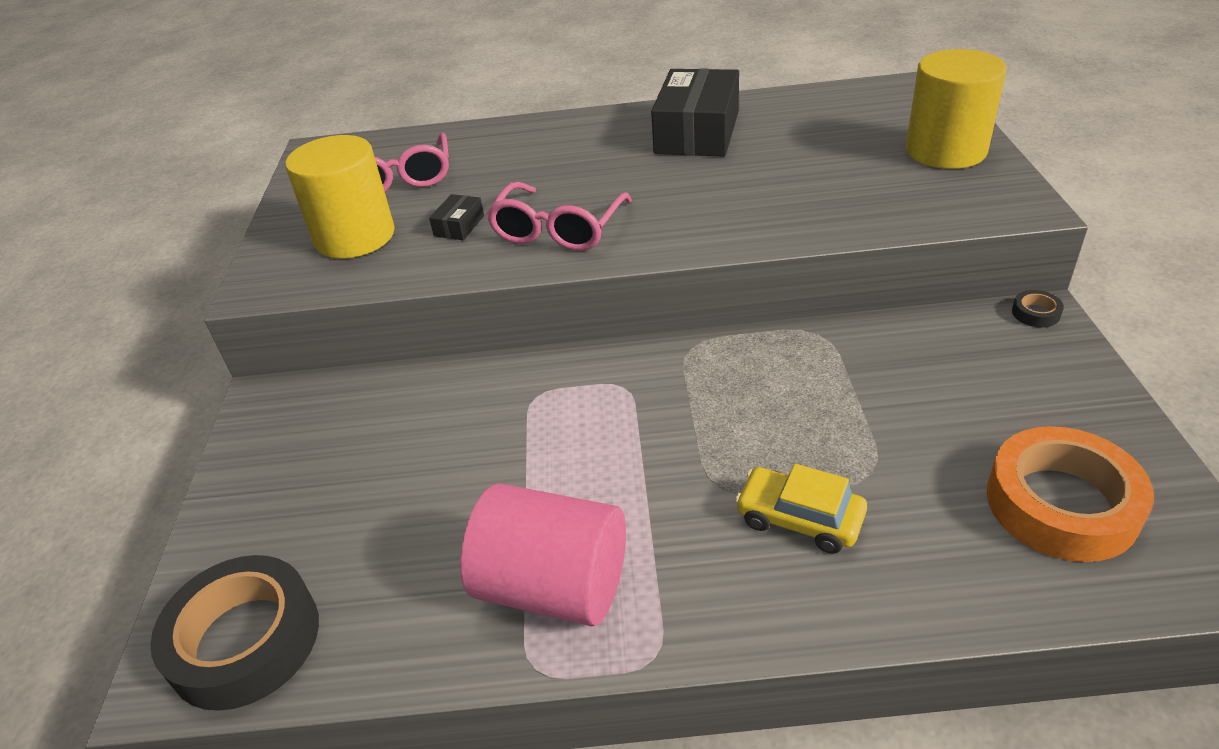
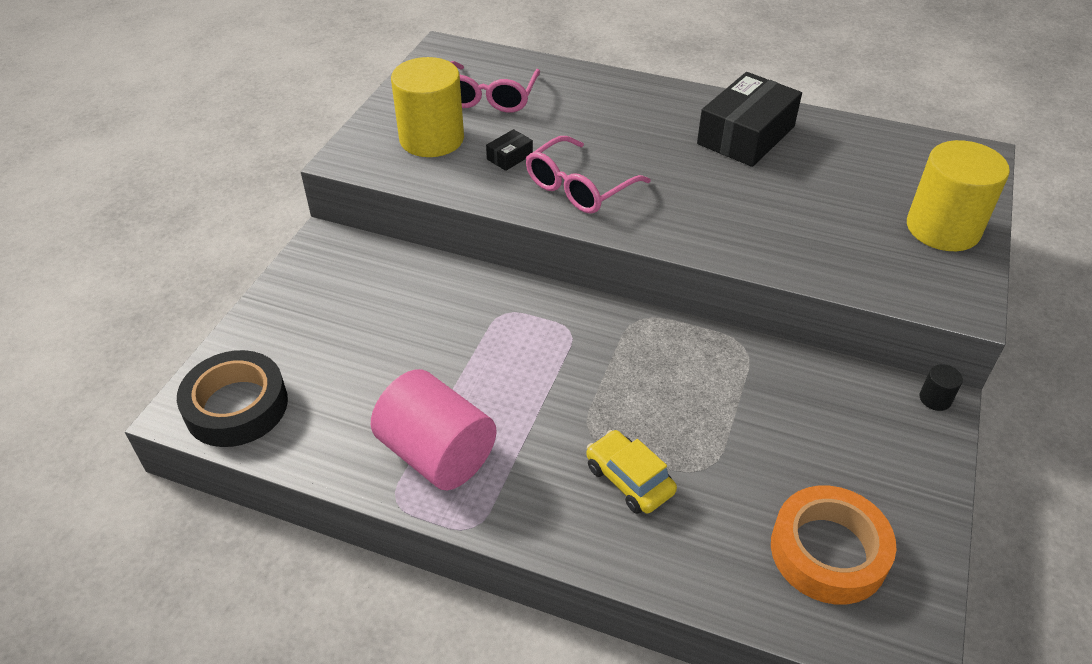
camera: 20 degrees right, 5 degrees up
black tape [1012,290,1064,328] -> black cylinder [920,364,963,411]

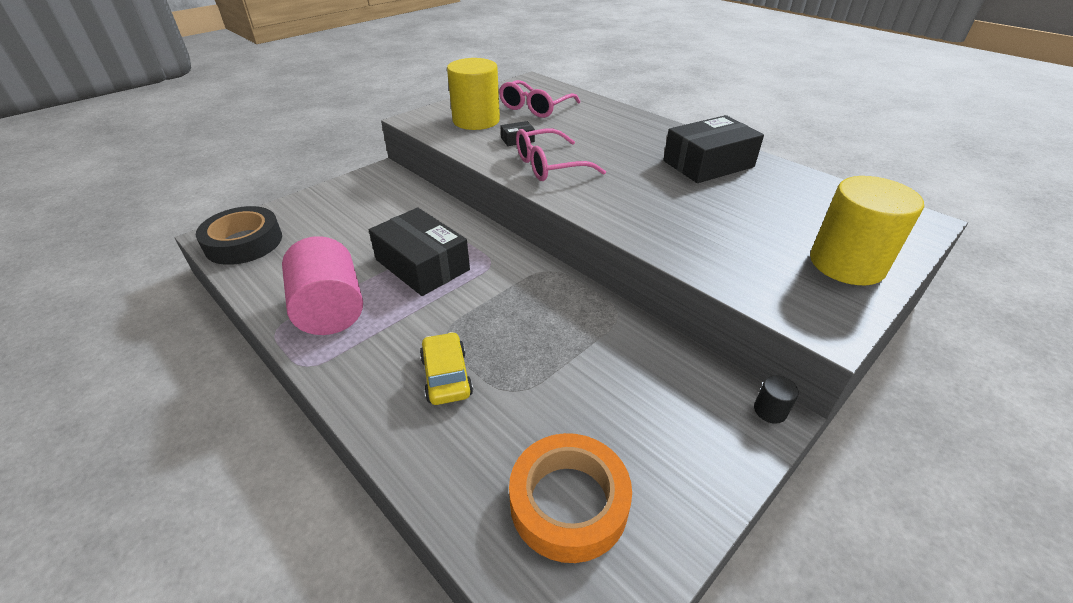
camera: 25 degrees right, 5 degrees down
none -> black box [369,207,470,296]

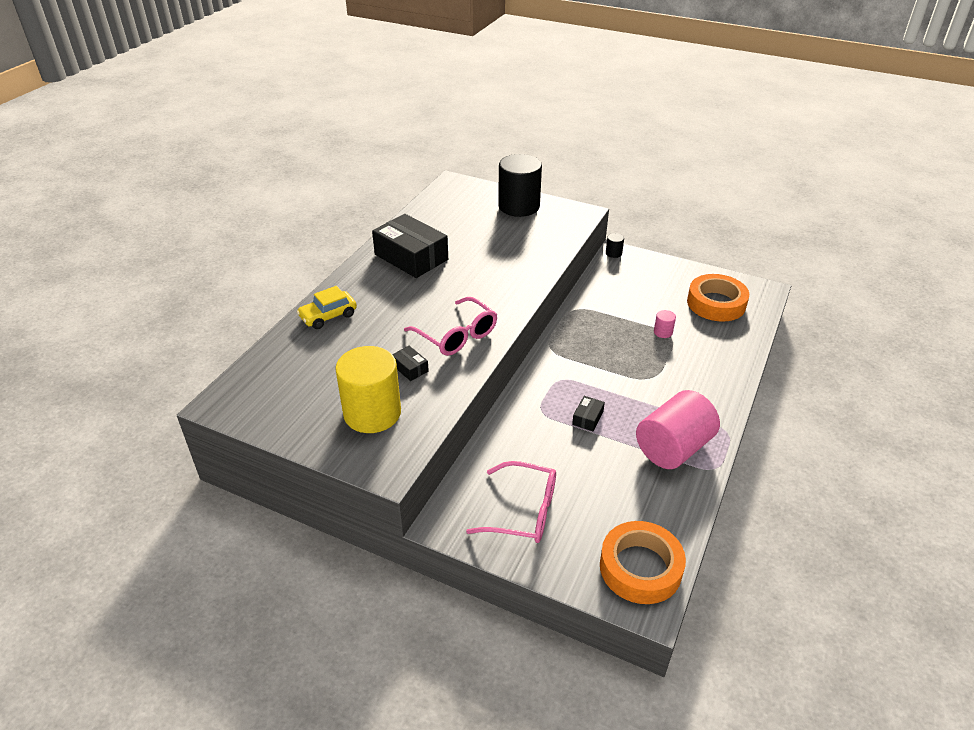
camera: 110 degrees left, 0 degrees up
black tape [196,206,282,265] -> orange tape [600,521,686,604]
black box [369,207,470,296] -> black box [572,396,605,431], size x0.43
yellow car [420,332,473,405] -> yellow car moved to [297,286,357,329]
pink glasses [499,80,580,118] -> pink glasses moved to [466,461,556,543]
yellow cylinder [810,176,924,285] -> black cylinder [498,154,542,217]
none -> pink cylinder [654,310,676,338]

